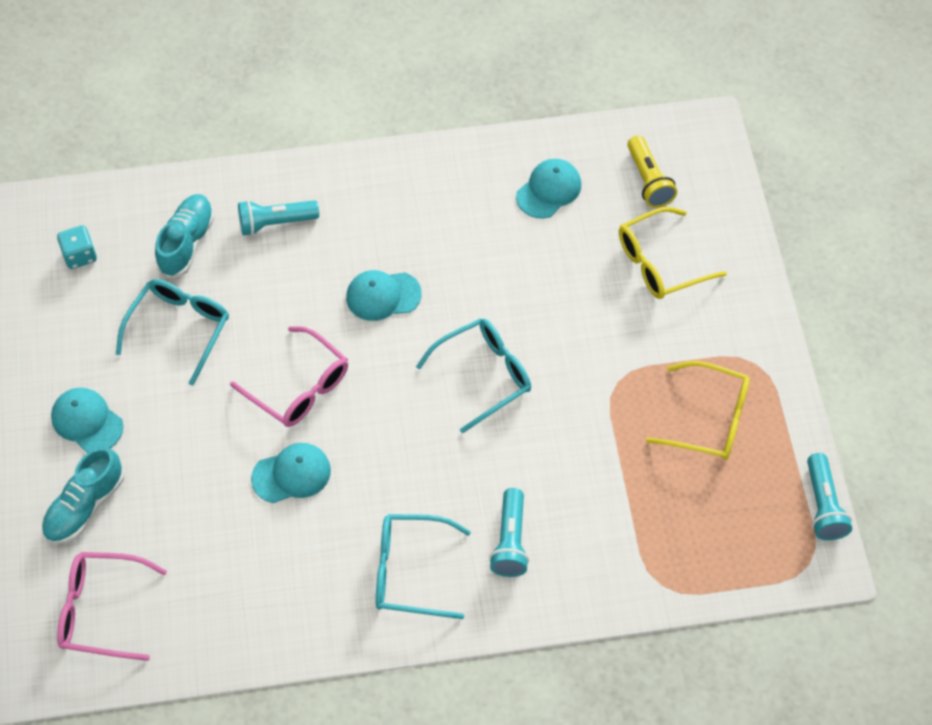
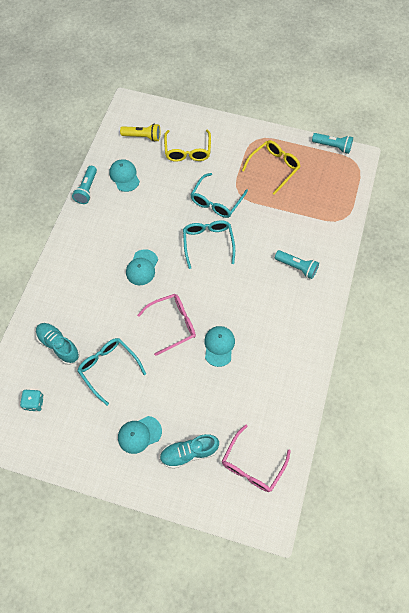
camera: 65 degrees left, 5 degrees up
turquoise shoe [42,447,125,544] -> turquoise shoe turned 105 degrees clockwise [159,434,219,469]
turquoise flashlight [238,200,319,236] -> turquoise flashlight moved to [72,166,97,204]
turquoise glasses [376,514,471,619] -> turquoise glasses moved to [190,173,248,218]

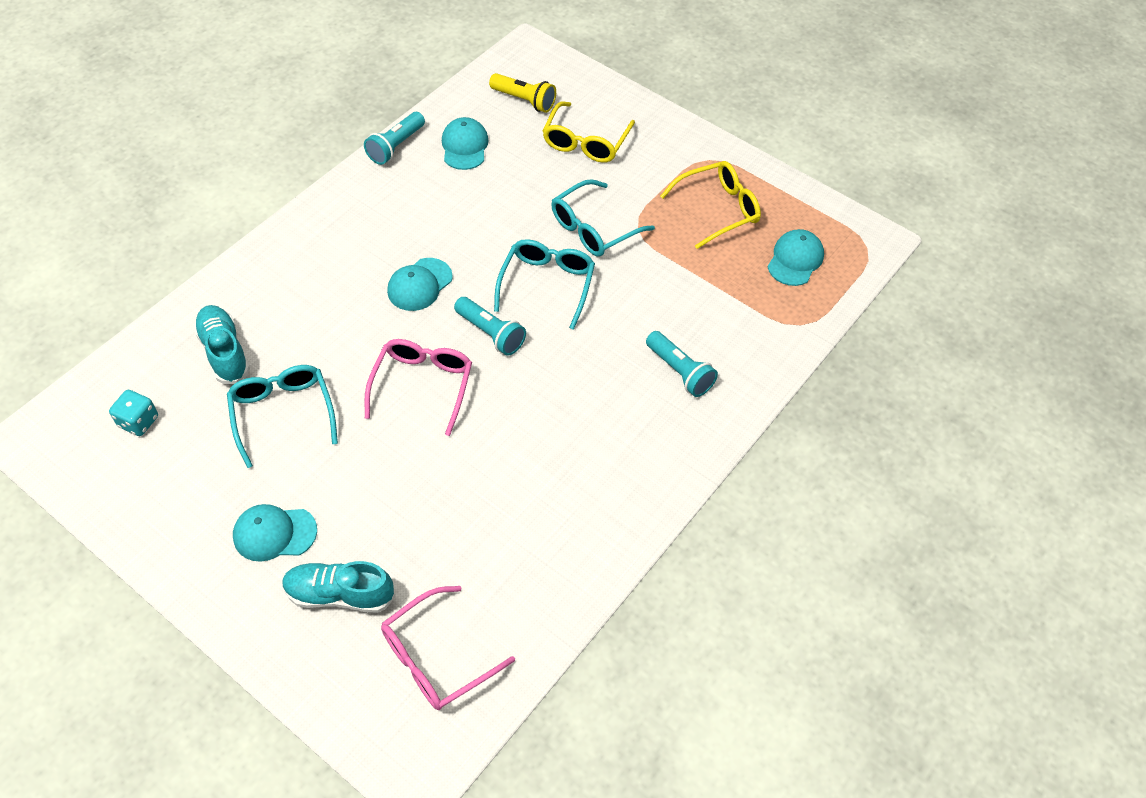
camera: 20 degrees right, 10 degrees down
pink glasses [137,294,196,356] -> pink glasses turned 75 degrees counterclockwise [365,339,472,436]
turquoise cap [204,326,235,367] -> turquoise cap moved to [768,229,824,286]
turquoise flashlight [312,133,353,154] -> turquoise flashlight moved to [454,297,526,356]

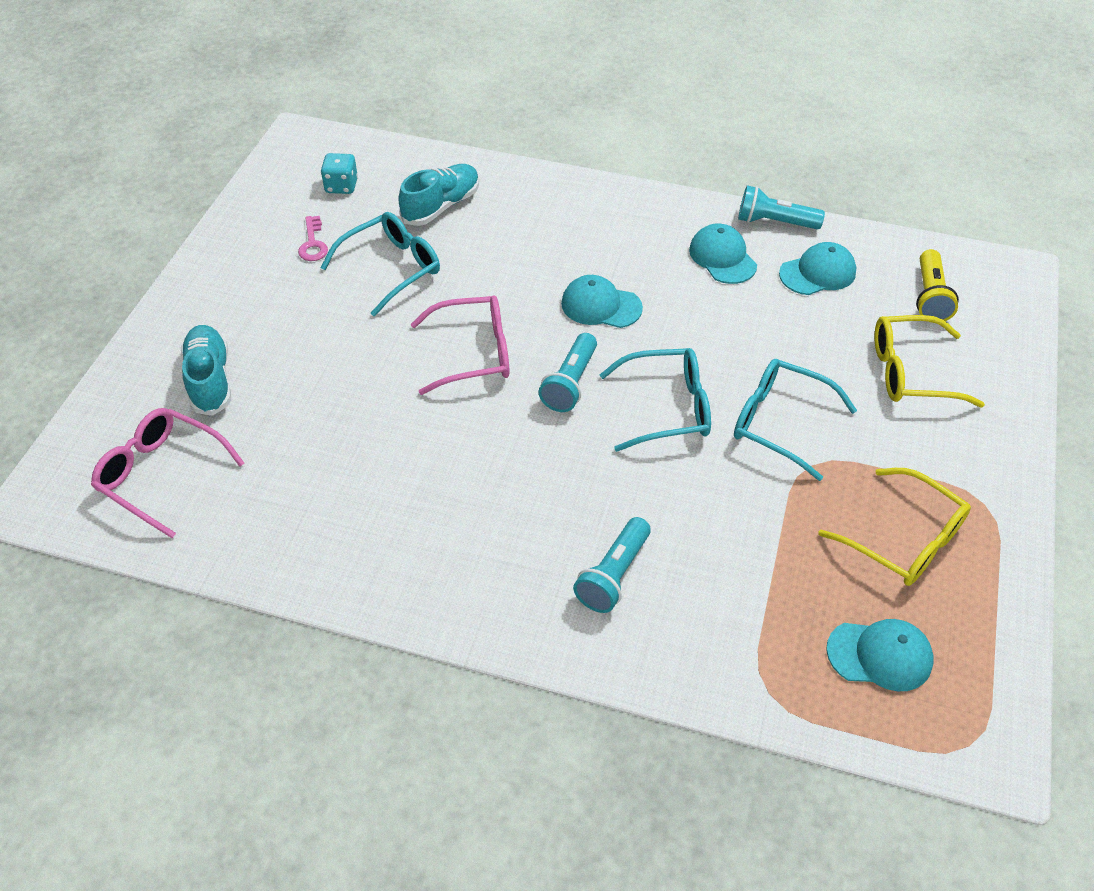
camera: 70 degrees right, 5 degrees down
turquoise cap [233,504,317,562] -> turquoise cap moved to [689,224,757,284]
none -> pink key [298,216,328,261]

